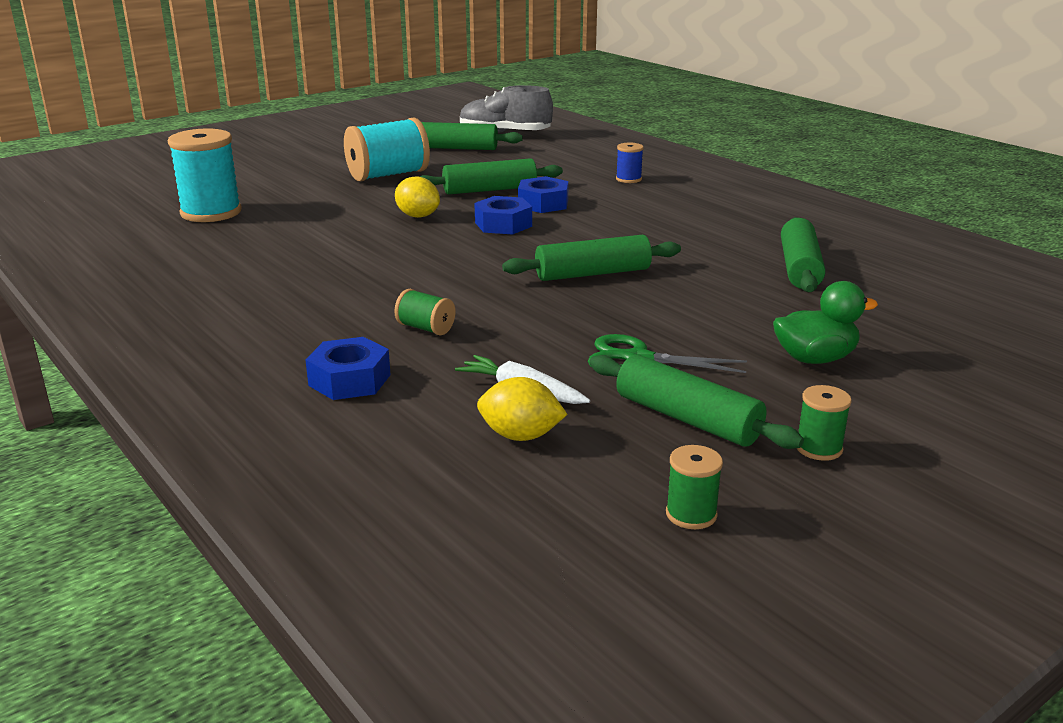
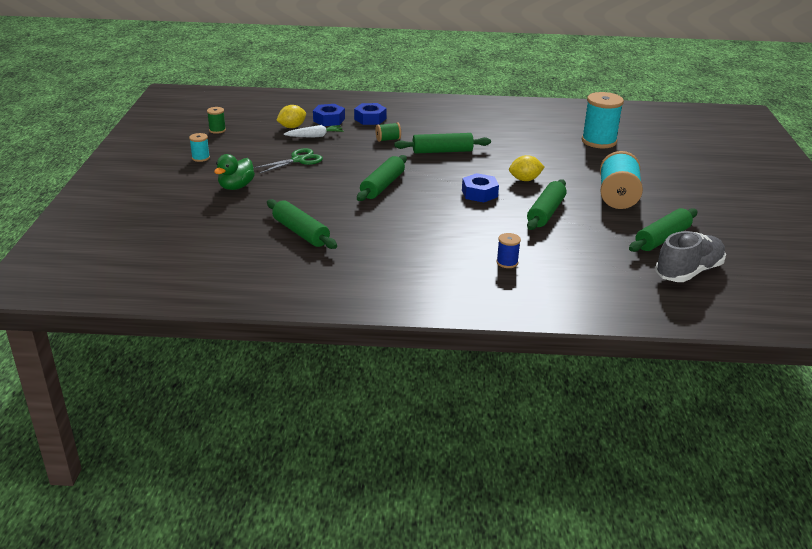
camera: 130 degrees right, 5 degrees up
blue nut [518,176,569,213] -> blue nut moved to [313,104,345,126]
green rolling pin [589,355,804,449] -> green rolling pin moved to [394,133,491,153]
green spool [797,385,852,461] -> turquoise spool [189,133,210,162]

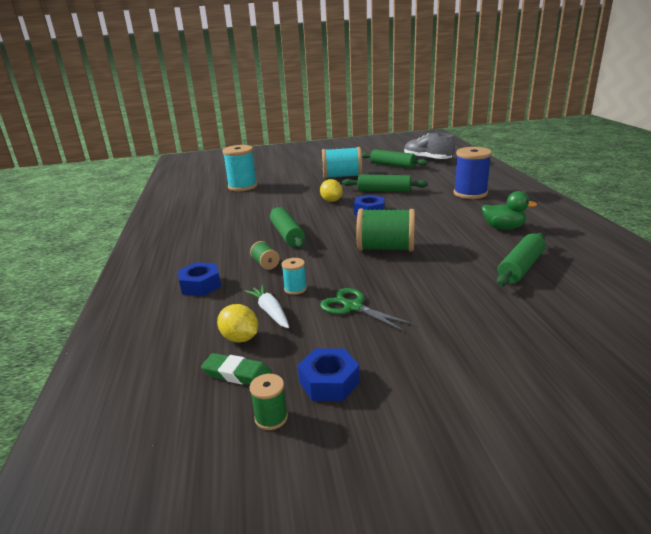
camera: 100 degrees left, 5 degrees down
turquoise spool [189,133,210,162] -> turquoise spool moved to [282,258,307,295]
green duck [214,154,255,190] -> green duck moved to [482,191,537,230]
blue nut [313,104,345,126] -> blue nut moved to [297,348,360,401]
green rolling pin [357,155,407,201] -> green spool [356,208,415,251]
blue spool [496,233,521,268] -> blue spool [454,147,492,199], size x2.08
none -> green eraser [201,353,272,385]

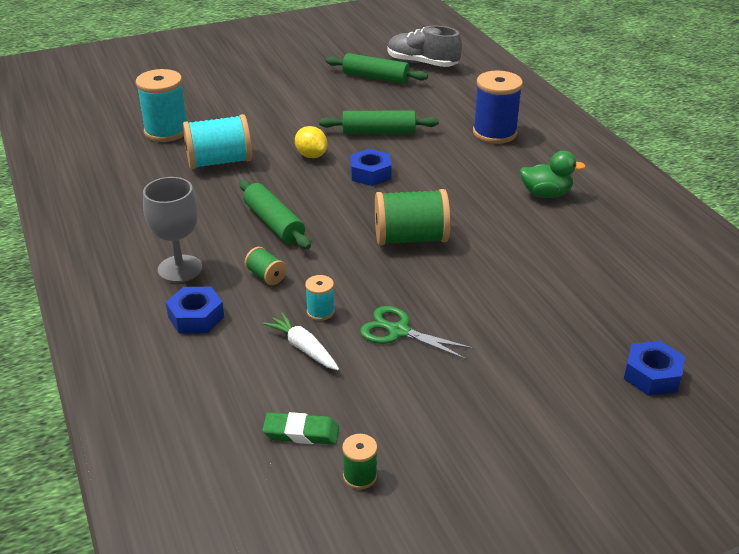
camera: 15 degrees left, 10 degrees up
yellow lemon [217,304,258,342] -> none
blue nut [297,348,360,401] -> blue nut moved to [624,341,685,396]
turquoise spool [322,147,362,179] -> turquoise spool moved to [183,114,252,169]
green rolling pin [497,233,546,286] -> none
none -> grey goblet [143,177,202,283]

